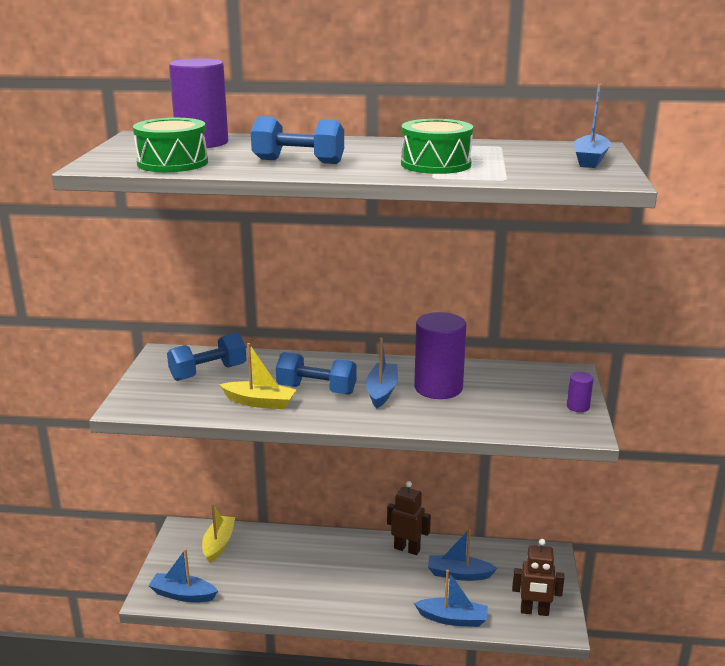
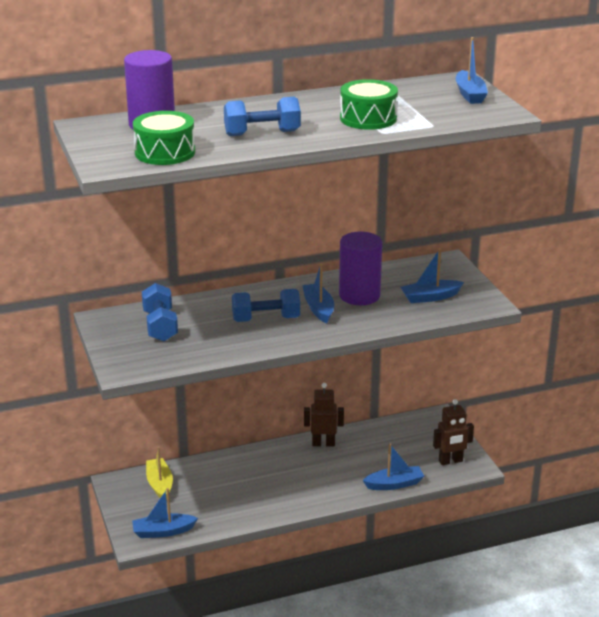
camera: 25 degrees left, 5 degrees up
blue dumbbell [167,333,246,381] -> blue dumbbell turned 45 degrees counterclockwise [142,283,178,342]
yellow boat [220,343,297,410] -> none
blue boat [428,529,498,581] -> blue boat moved to [401,249,464,303]
purple cylinder [567,372,594,412] -> none

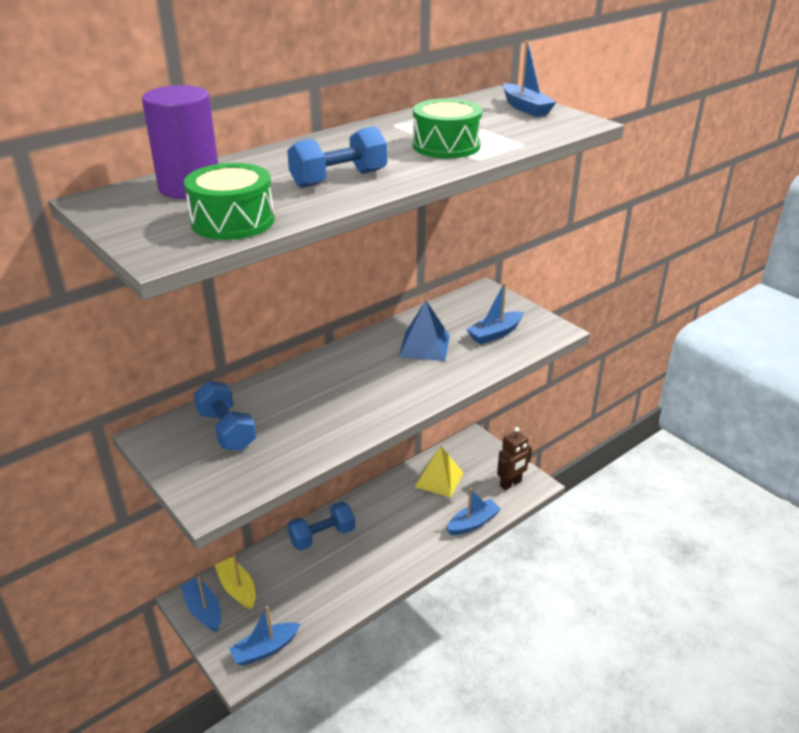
camera: 20 degrees left, 5 degrees up
blue dumbbell [232,289,300,322] -> blue dumbbell moved to [287,502,355,551]
blue boat [302,264,334,323] -> blue boat moved to [181,576,221,632]
brown robot [304,383,344,446] -> none
purple cylinder [339,232,382,305] -> blue pyramid [399,300,450,361]
none -> yellow pyramid [415,446,463,497]

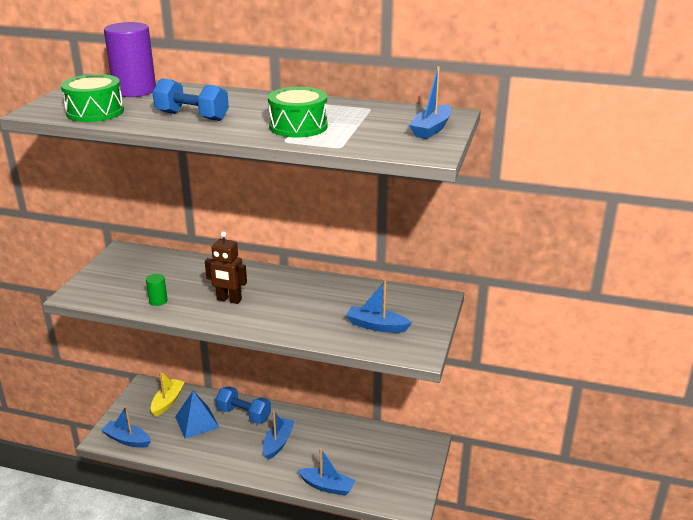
camera: 55 degrees right, 5 degrees down
blue boat [181,576,221,632] -> blue boat moved to [263,411,295,460]
blue dumbbell [194,381,256,451] -> none
blue pyramid [399,300,450,361] -> blue pyramid moved to [175,391,219,439]
yellow pyramid [415,446,463,497] -> none
brown robot [497,427,532,490] -> brown robot moved to [205,232,247,304]
none -> green cylinder [146,274,167,306]

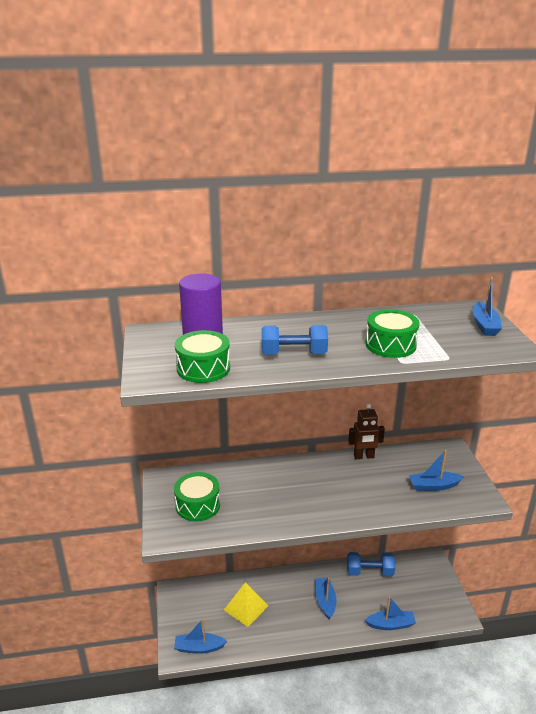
camera: 25 degrees left, 0 degrees up
green cylinder [146,274,167,306] -> none
yellow boat [151,371,185,417] -> none
blue pyramid [175,391,219,439] -> yellow pyramid [224,582,268,627]
brown robot [205,232,247,304] -> brown robot moved to [348,404,385,459]
blue dumbbell [216,386,271,424] -> blue dumbbell moved to [347,552,395,576]
none -> green drum [174,472,220,522]

